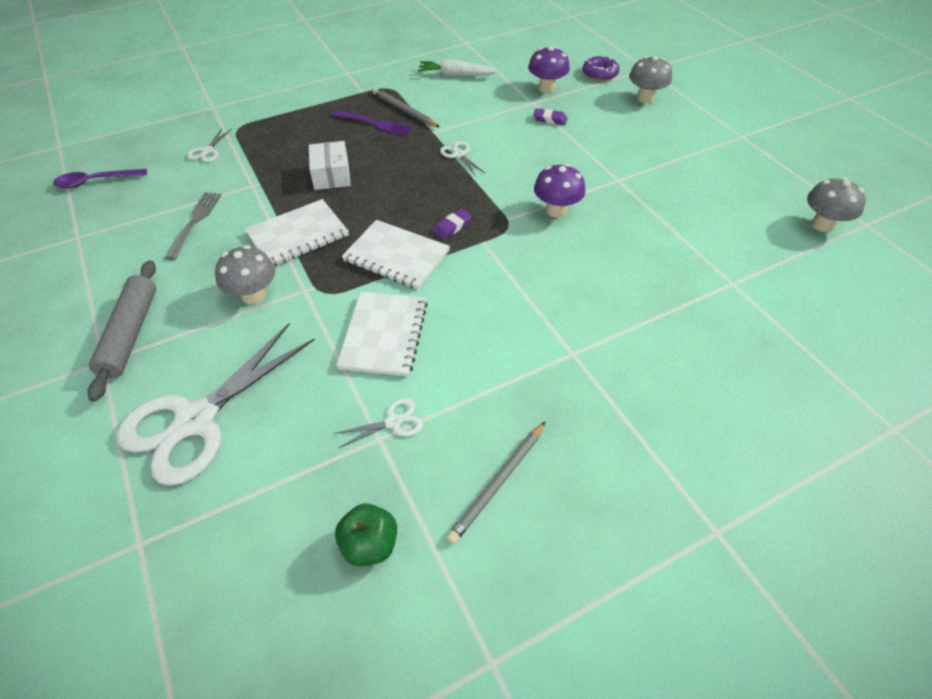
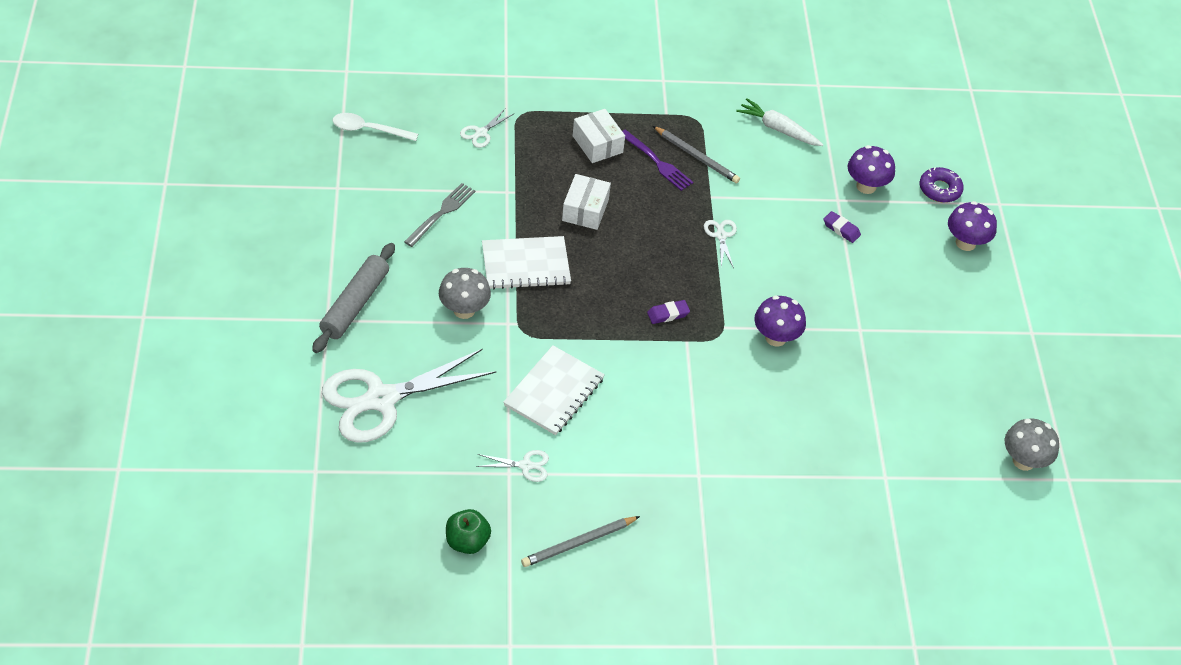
camera: 20 degrees right, 0 degrees up
purple spoon [53,169,147,188] -> white spoon [333,113,418,141]
white notebook [342,220,450,289] -> none
grey pencil [373,88,440,127] -> grey pencil turned 150 degrees clockwise [653,126,740,183]
grey mushroom [629,56,672,103] -> purple mushroom [948,201,997,251]
none -> white box [573,109,625,163]

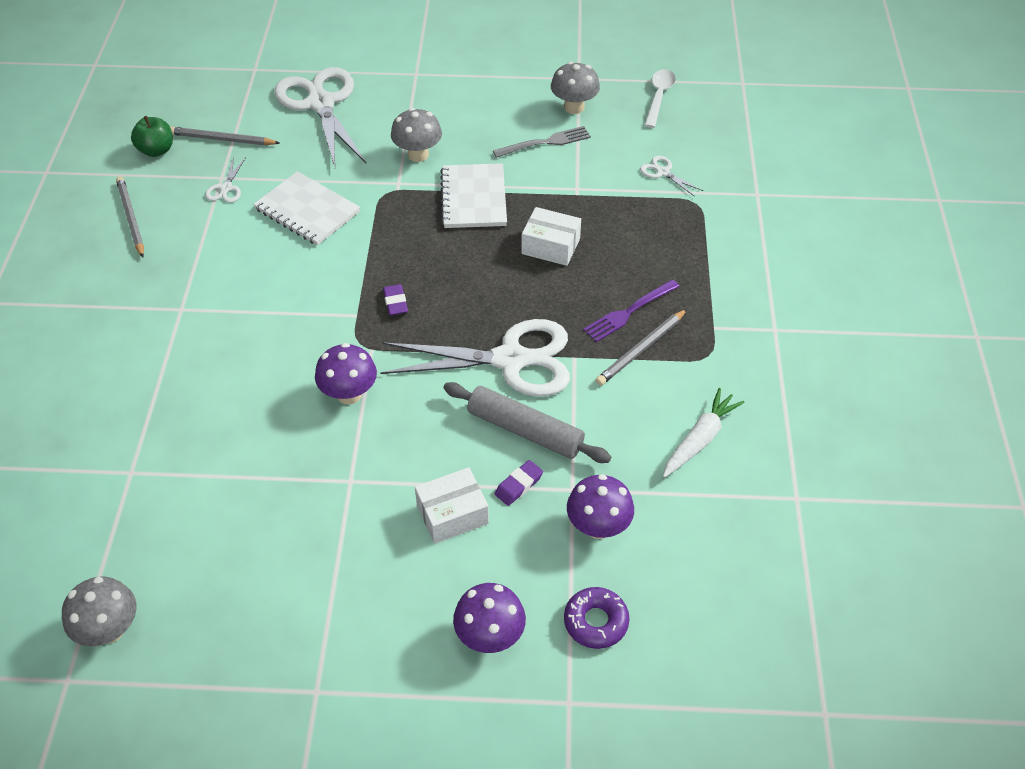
camera: 100 degrees right, 0 degrees up
grey rolling pin [312,243,395,353] -> grey rolling pin moved to [443,382,611,463]
grey fork [404,183,476,247] -> grey fork turned 60 degrees counterclockwise [493,126,591,158]
white box [573,109,625,163] -> white box moved to [415,467,489,544]
white scissors [704,220,737,268] -> white scissors [380,319,570,397], size x2.43
none -> grey pencil [170,127,279,145]
none -> grey mushroom [551,61,600,114]

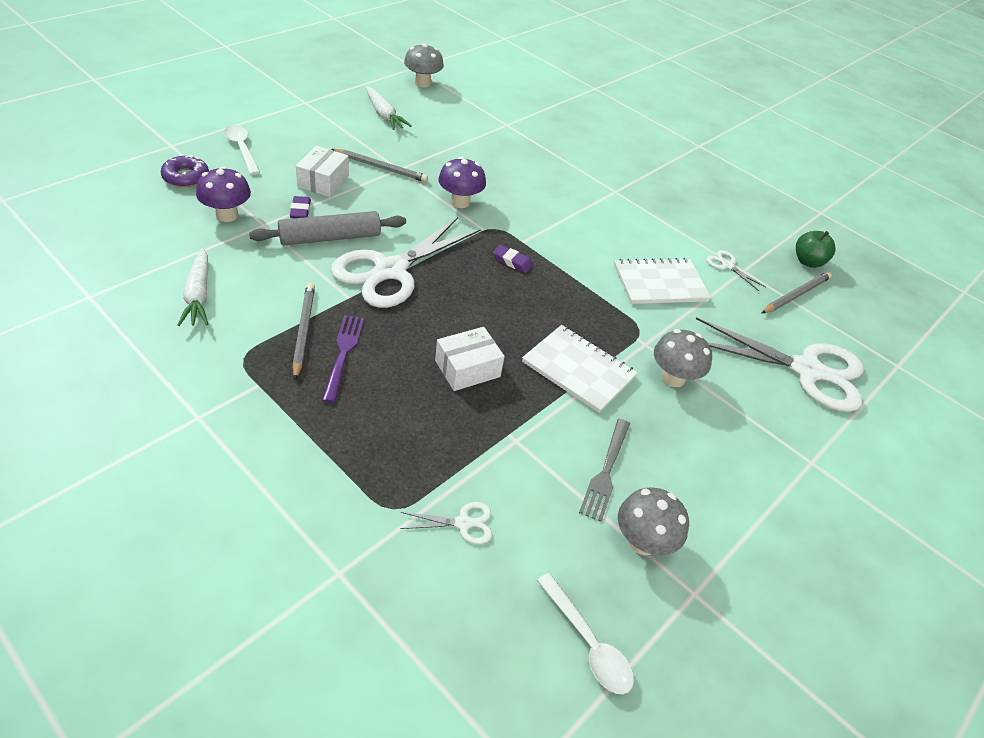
camera: 125 degrees right, 5 degrees down
grey pencil [116,176,144,258] -> grey pencil moved to [332,149,428,182]
purple mushroom [453,583,526,653] -> white spoon [224,125,260,175]
none -> white carrot [366,86,412,130]

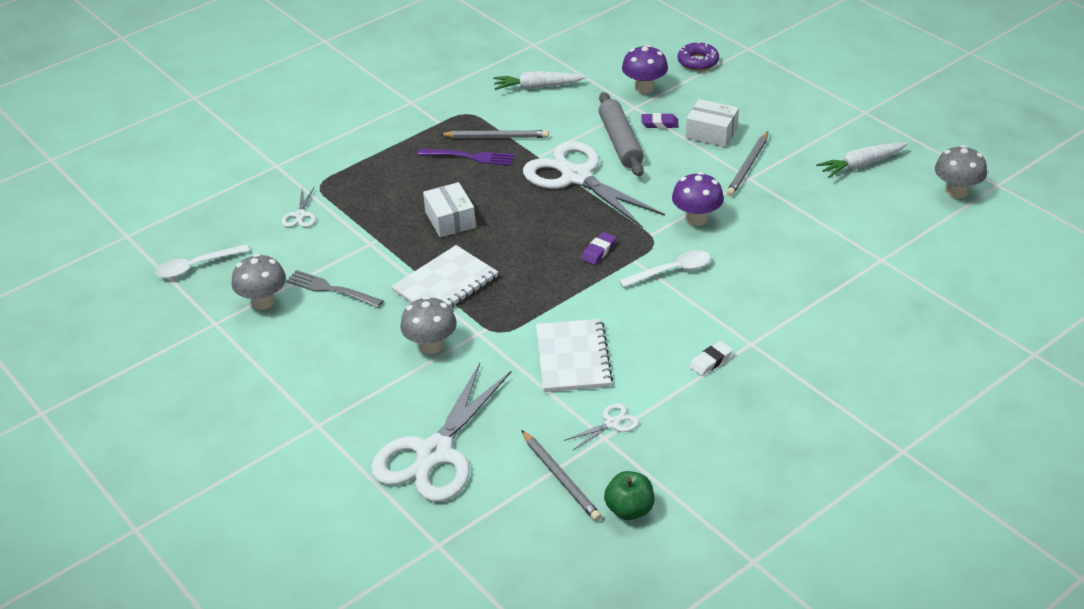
camera: 105 degrees right, 5 degrees down
white spoon [224,125,260,175] -> white spoon moved to [619,250,711,288]
none -> white eraser [689,341,733,376]

